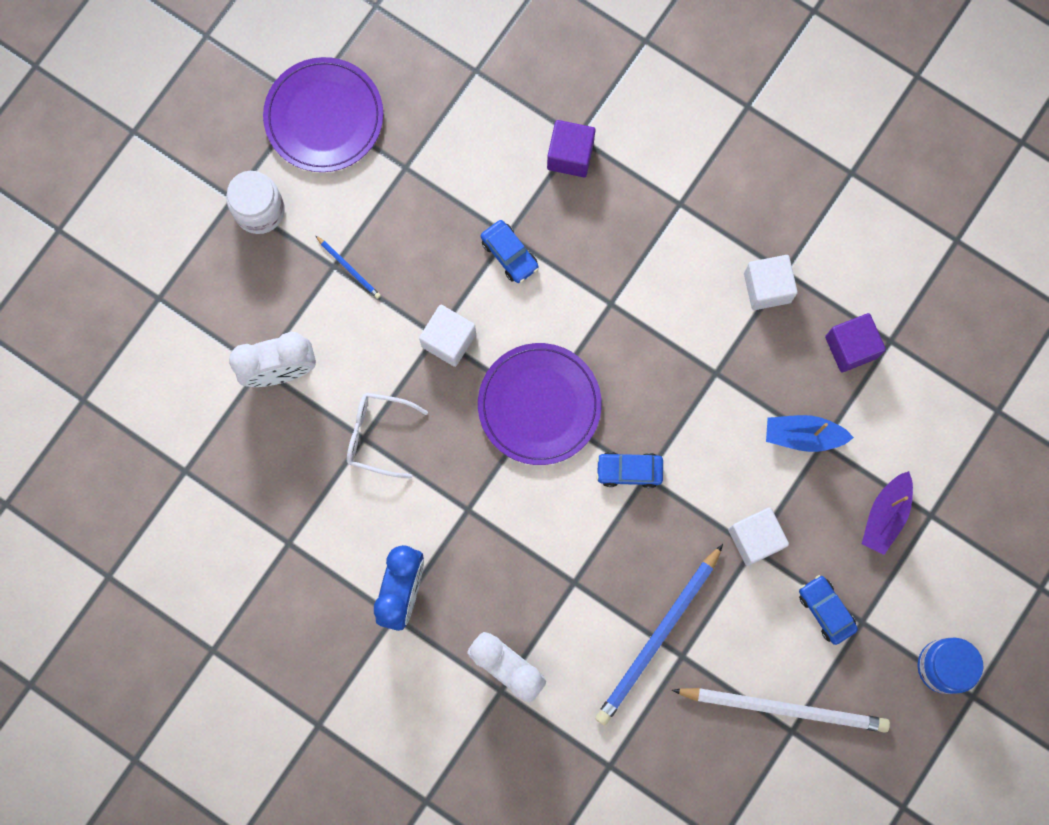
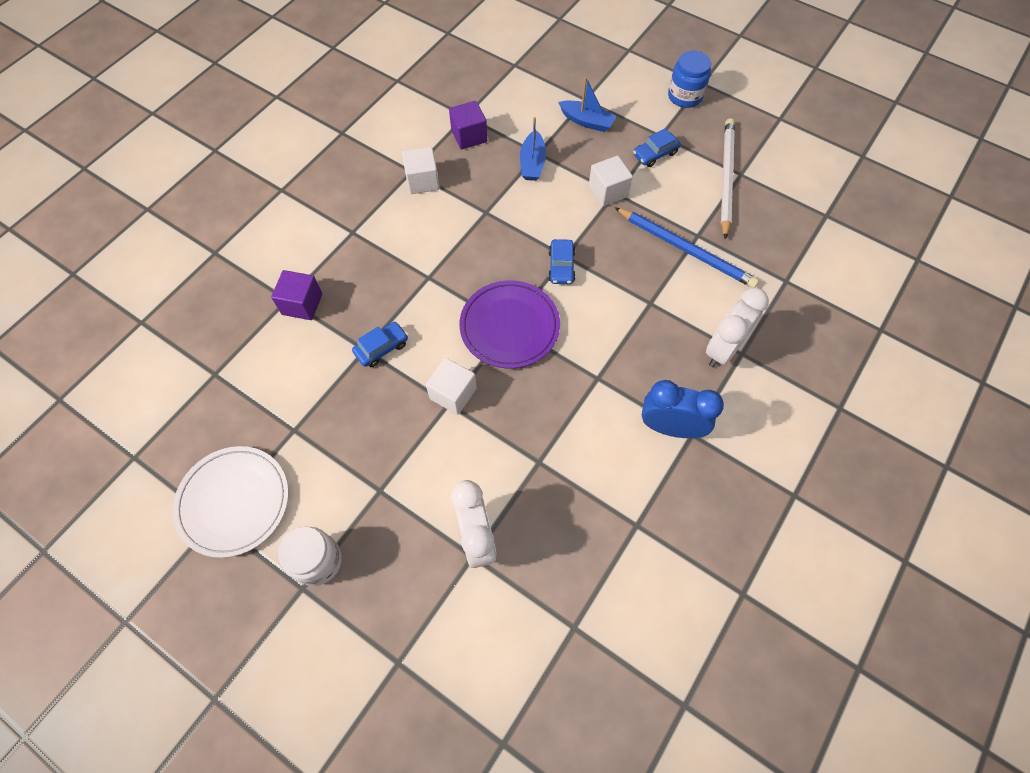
camera: 90 degrees left, 15 degrees down
purple plate [263,57,383,172] -> white plate [173,446,289,558]
blue pencil [315,235,381,299] -> none
white glasses [347,392,428,479] -> none
purple boat [862,471,913,555] -> blue boat [558,77,617,132]

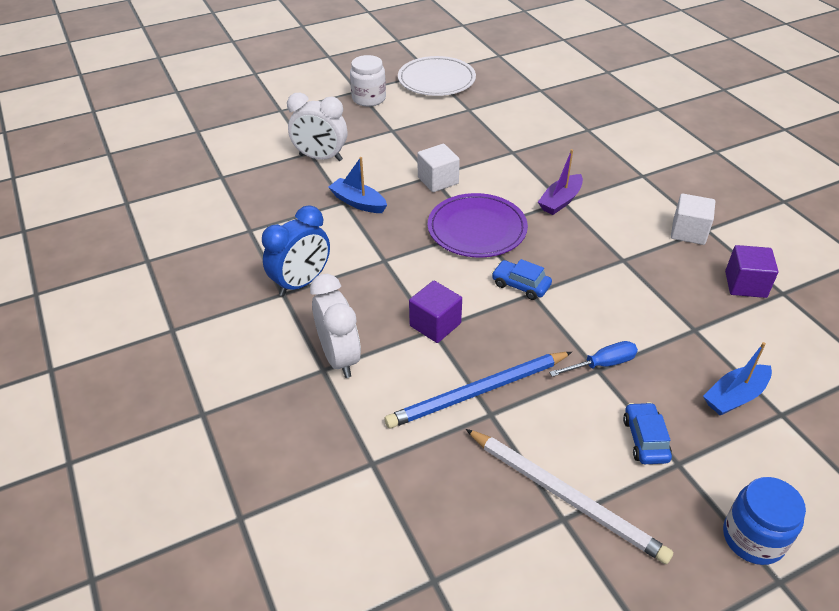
camera: 120 degrees right, 20 degrees down
purple cube [271,270,322,320] -> purple cube moved to [409,281,462,343]
blue car [352,322,408,367] -> none
blue boat [520,117,546,181] -> blue boat moved to [329,157,387,213]
white cube [589,156,633,206] -> blue screwdriver [549,341,638,377]
none -> purple boat [538,149,583,215]

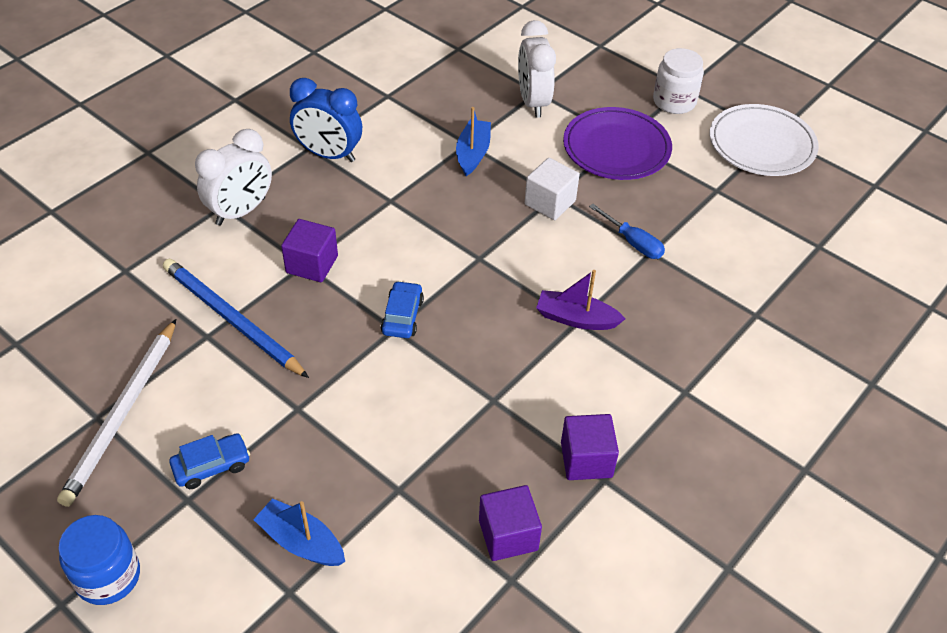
camera: 65 degrees right, 5 degrees up
purple plate [428,193,528,258] -> purple plate moved to [563,107,672,180]
blue screwdriver [549,341,638,377] -> blue screwdriver moved to [589,204,665,259]
white cube [671,194,715,245] -> purple cube [561,414,619,480]

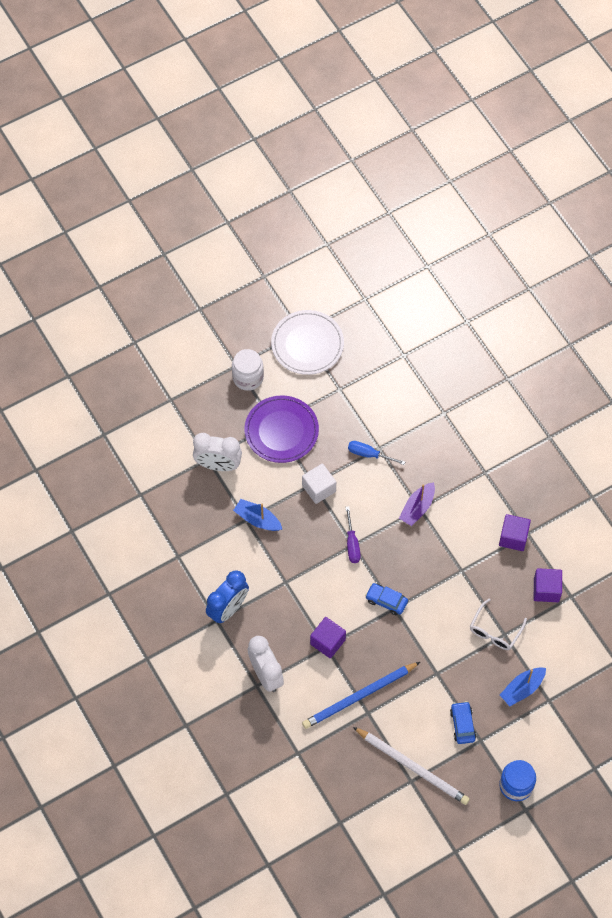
camera: 70 degrees left, 15 degrees up
blue screwdriver [589,204,665,259] -> blue screwdriver turned 135 degrees counterclockwise [348,441,405,465]
none -> purple screwdriver [345,507,361,563]
none -> white glasses [470,598,527,650]

